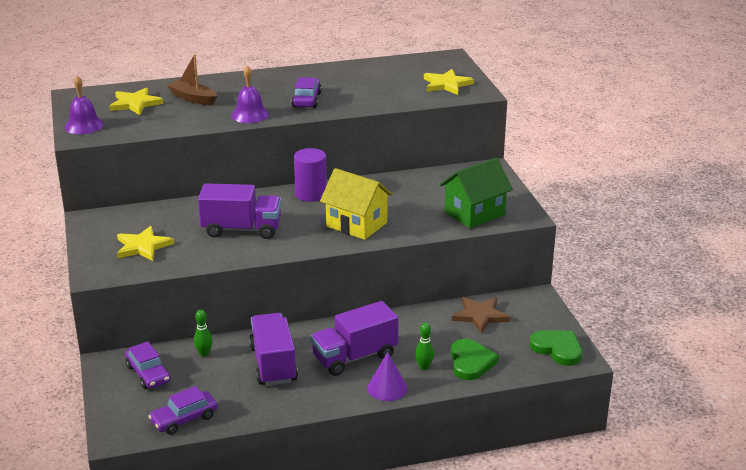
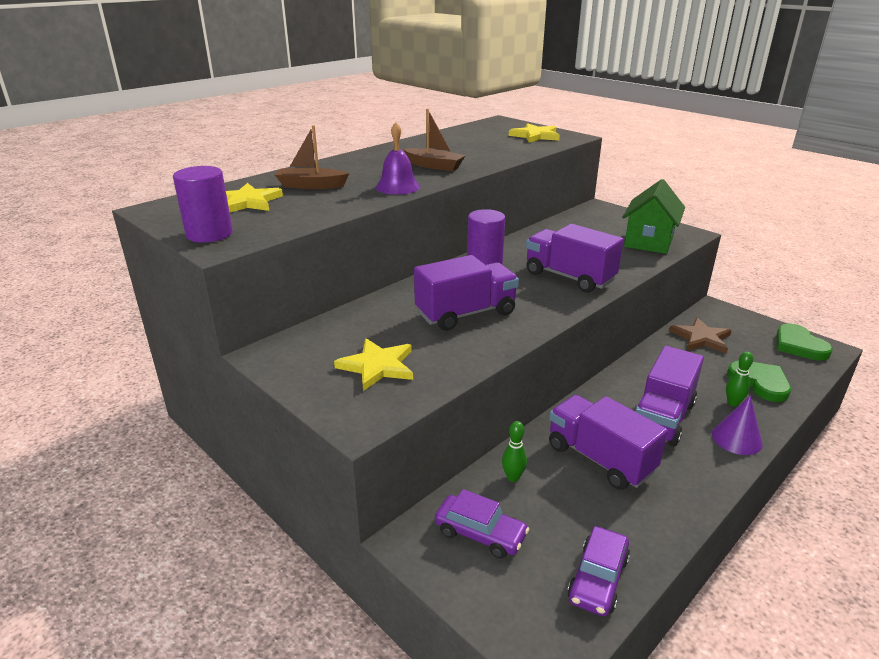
camera: 30 degrees left, 0 degrees up
purple bell [65,76,104,134] -> purple cylinder [173,166,233,243]
purple car [292,77,322,108] -> brown boat [403,109,466,171]
yellow house [320,168,393,240] -> purple truck [526,224,624,293]
green heart [530,330,582,366] -> green heart turned 120 degrees counterclockwise [776,323,833,361]

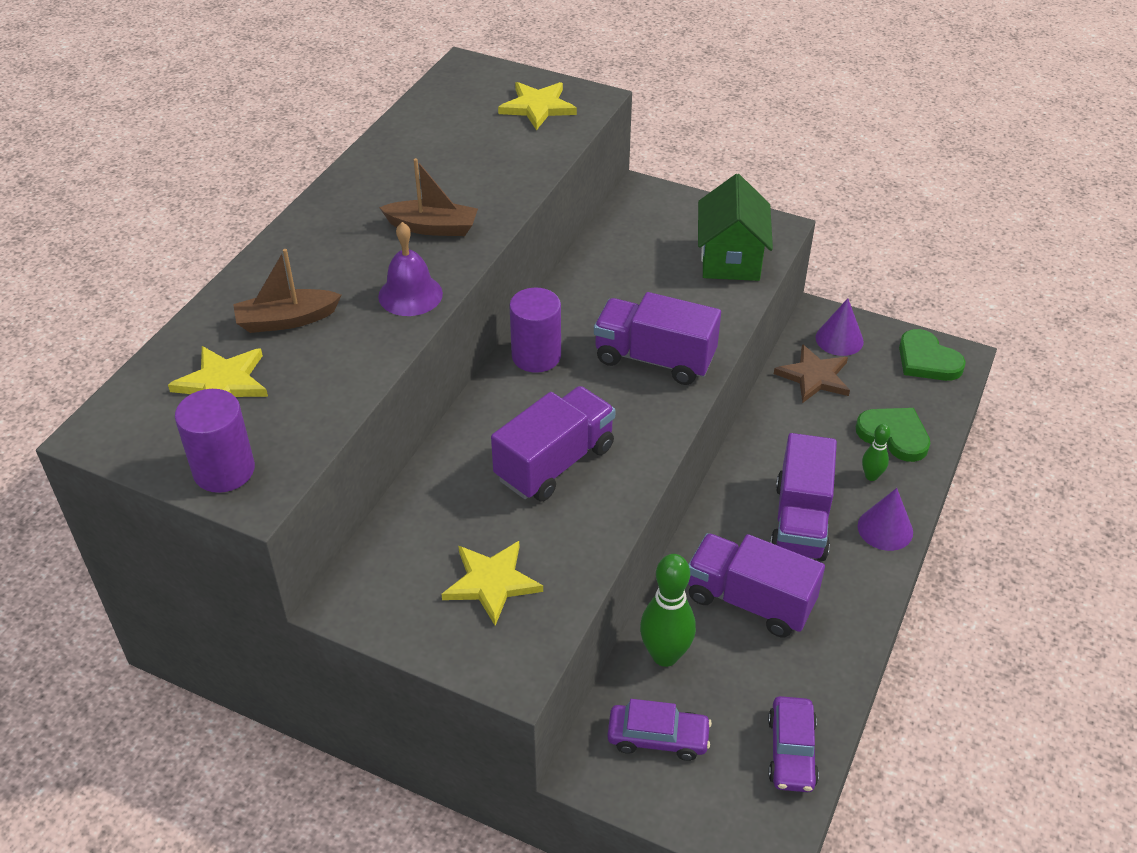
camera: 20 degrees left, 15 degrees up
green bowling pin [502,421,527,482] -> green bowling pin [640,554,696,667], size x1.88
none -> purple cone [815,298,864,356]

